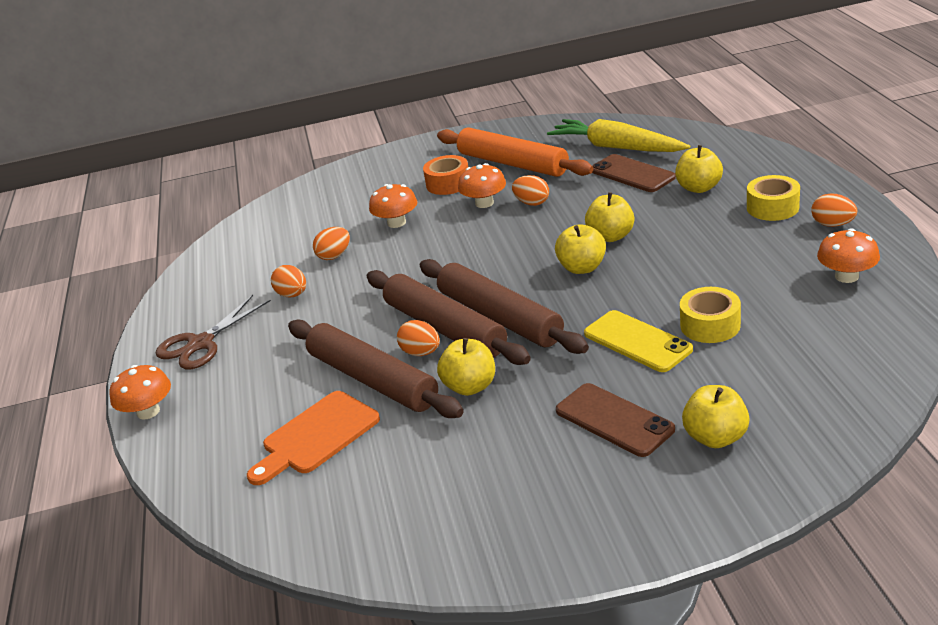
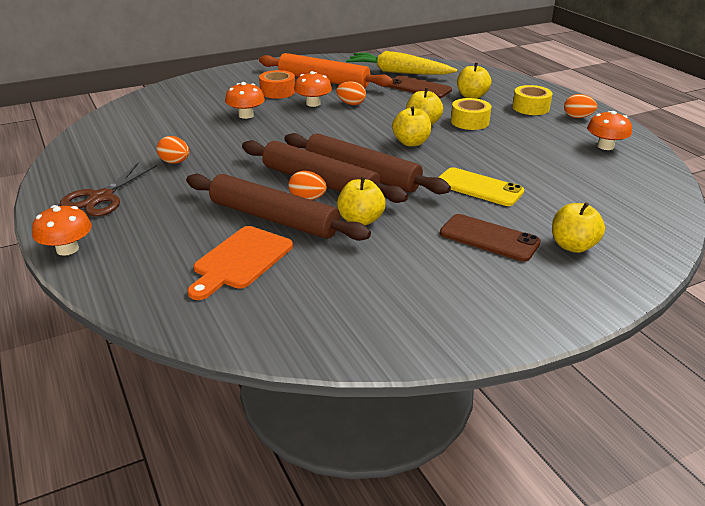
camera: 20 degrees left, 0 degrees up
orange egg [313,227,350,260] -> none
yellow tape [680,287,741,343] -> yellow tape moved to [451,98,491,130]

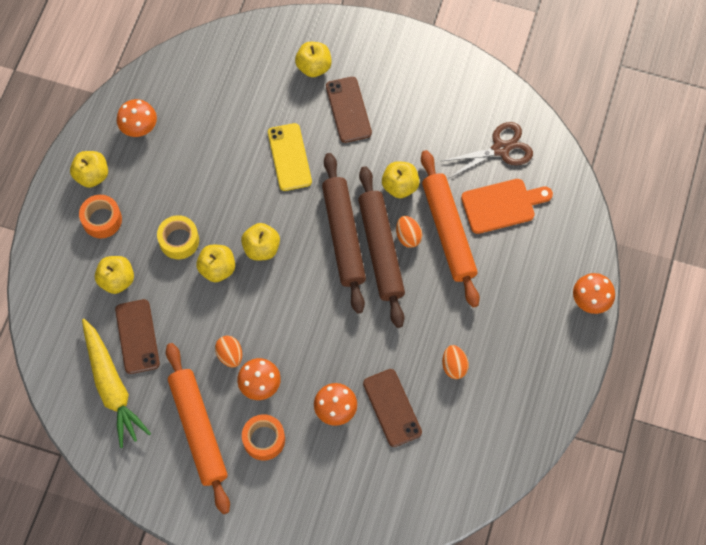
camera: 135 degrees left, 35 degrees up
brown scissors [60,162,157,216] -> brown scissors moved to [442,122,533,178]
brown rolling pin [186,174,371,241] -> orange rolling pin [421,150,480,307]
yellow tape [512,85,553,115] -> orange tape [79,195,122,238]
orange egg [564,94,597,118] -> yellow apple [70,151,108,188]
none -> brown phone [363,369,422,447]

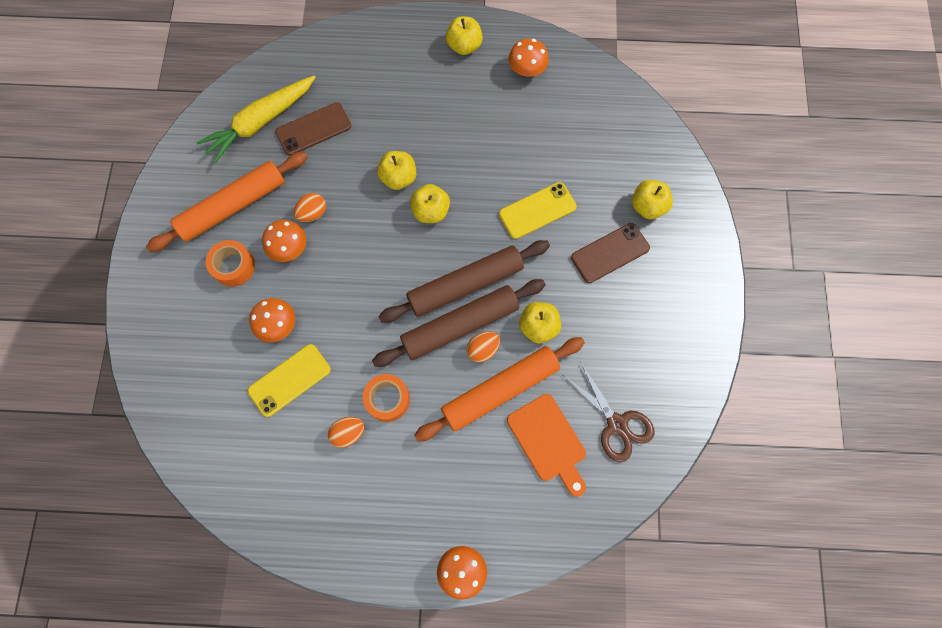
camera: 75 degrees right, 5 degrees up
orange tape [79,195,122,238] -> orange tape moved to [363,374,410,422]
yellow apple [95,256,134,294] -> none
yellow tape [157,215,199,259] -> none
brown phone [363,369,422,447] -> yellow phone [248,344,331,417]

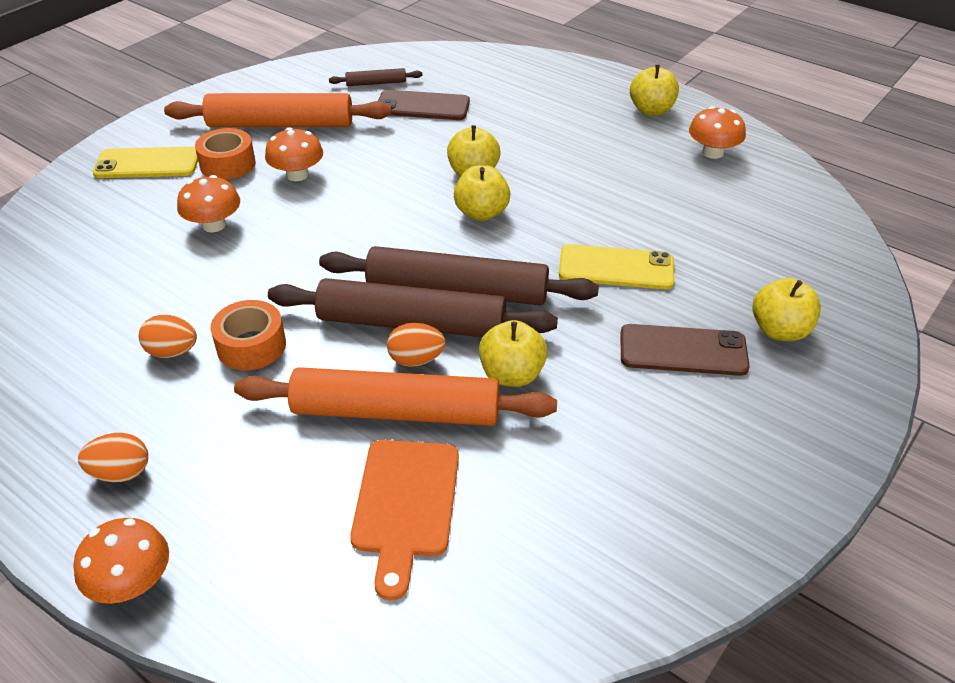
camera: 35 degrees right, 30 degrees down
yellow carrot [197,75,316,164] -> brown rolling pin [329,68,422,86]
yellow phone [248,344,331,417] -> yellow phone moved to [93,147,198,178]
orange egg [294,193,326,222] -> orange egg moved to [78,433,148,482]
brown scissors [563,361,654,462] -> none

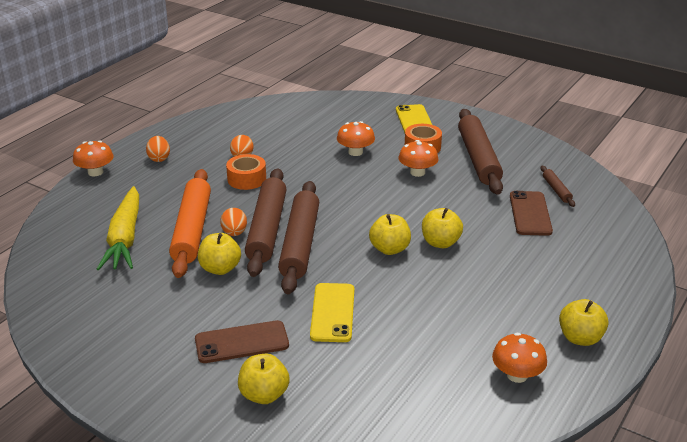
camera: 85 degrees right, 10 degrees down
orange rolling pin [164,93,392,127] -> brown rolling pin [458,109,503,194]
orange cutting board [350,440,459,600] -> yellow carrot [97,186,139,270]
brown phone [621,324,750,376] -> brown phone turned 75 degrees clockwise [195,320,289,363]

